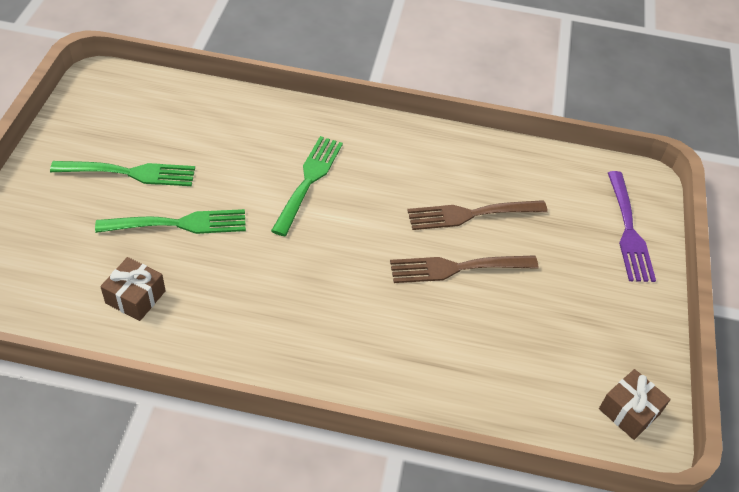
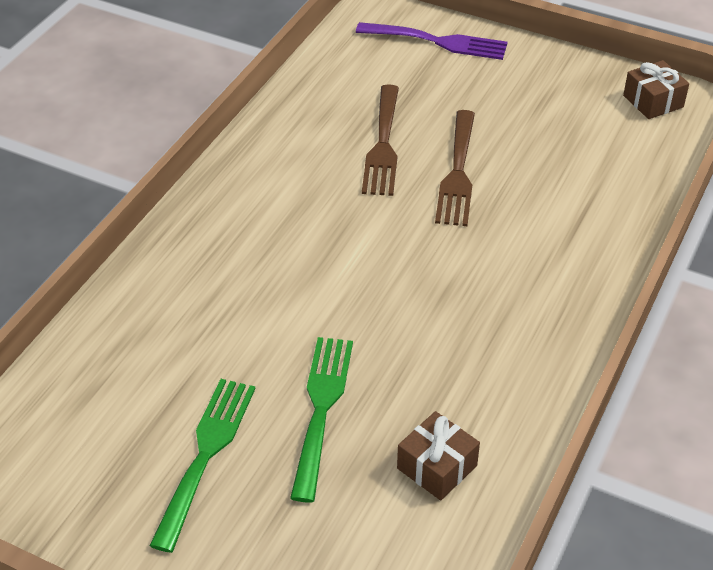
camera: 70 degrees left, 5 degrees down
green fork [271,136,343,236] -> none

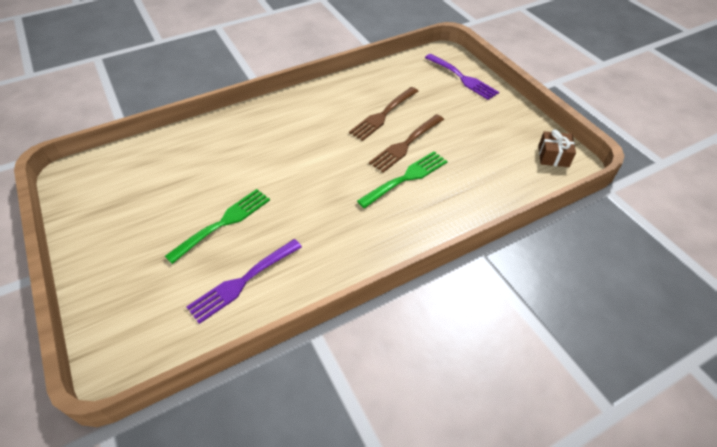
camera: 35 degrees right, 5 degrees up
green fork [149,379,255,553] -> green fork moved to [357,151,448,208]
brown gift [397,411,480,500] -> purple fork [186,239,302,324]

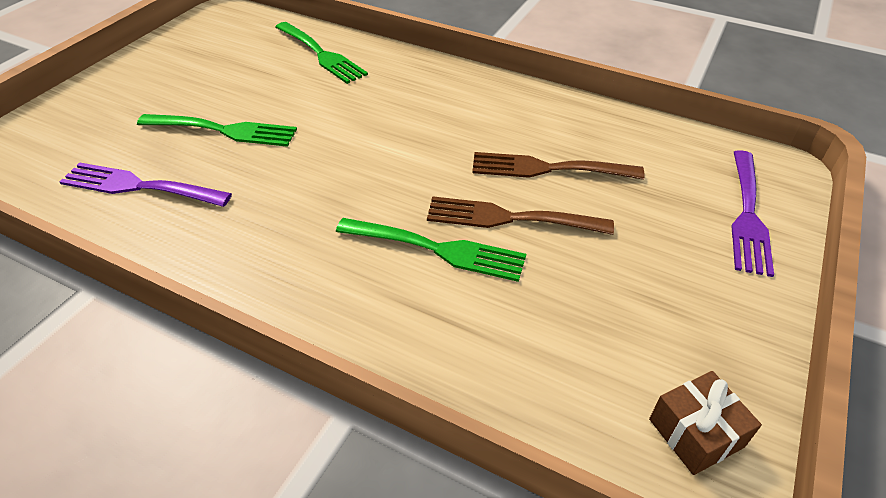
camera: 55 degrees right, 5 degrees down
none -> green fork [275,22,368,84]

